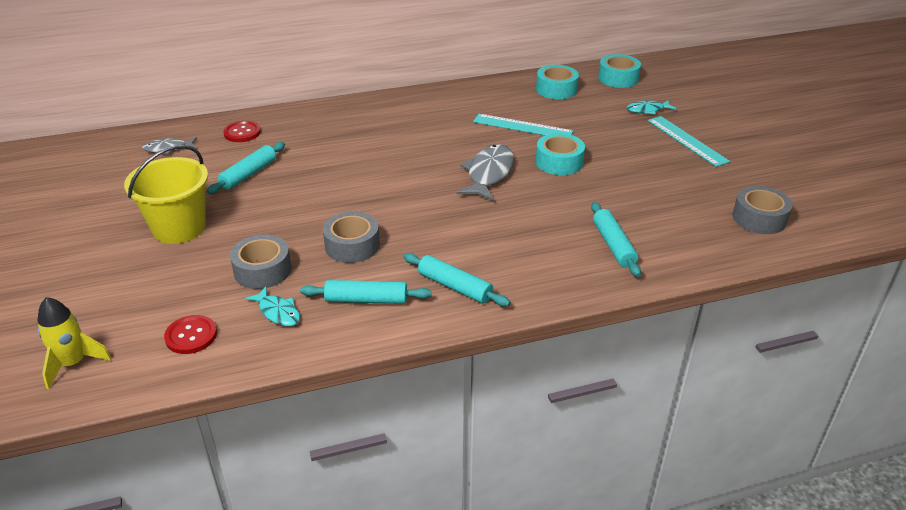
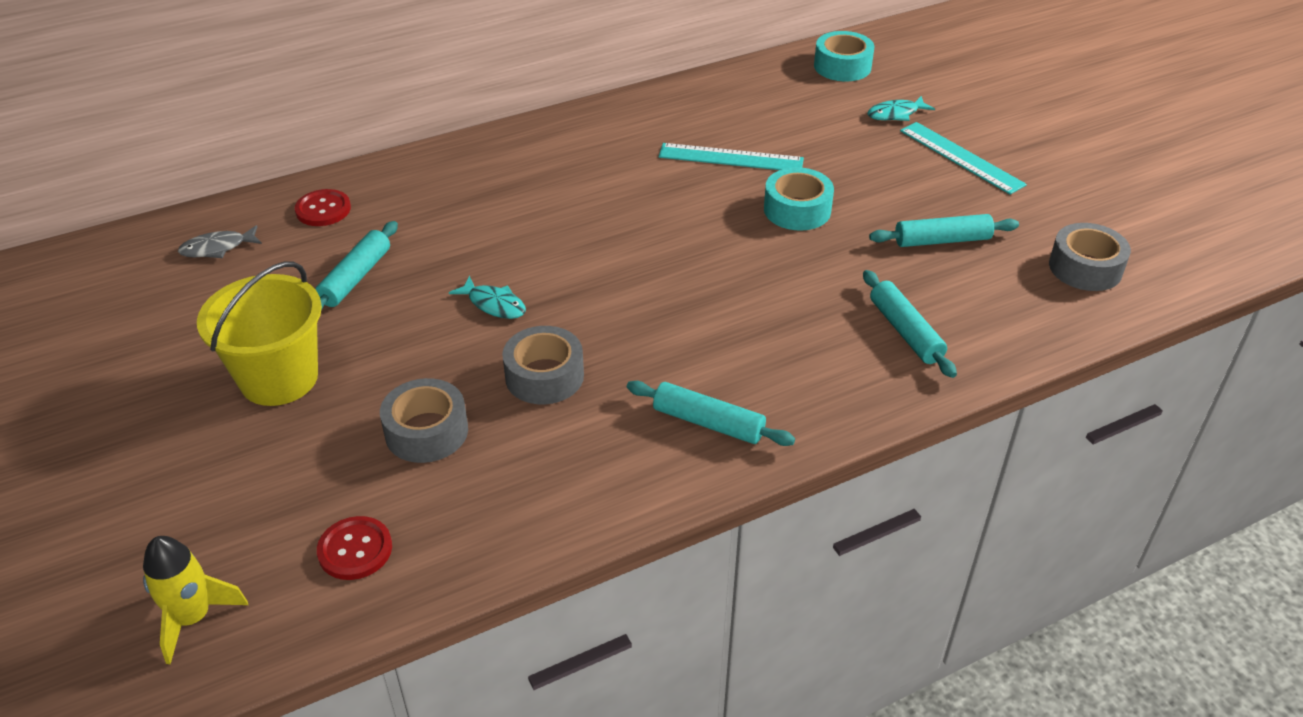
camera: 10 degrees left, 5 degrees up
turquoise fish [245,287,300,326] -> turquoise fish moved to [449,276,526,319]
turquoise rolling pin [300,280,431,304] -> turquoise rolling pin moved to [869,214,1019,247]
grey fish [457,144,514,201] -> none
turquoise tape [536,65,579,99] -> none

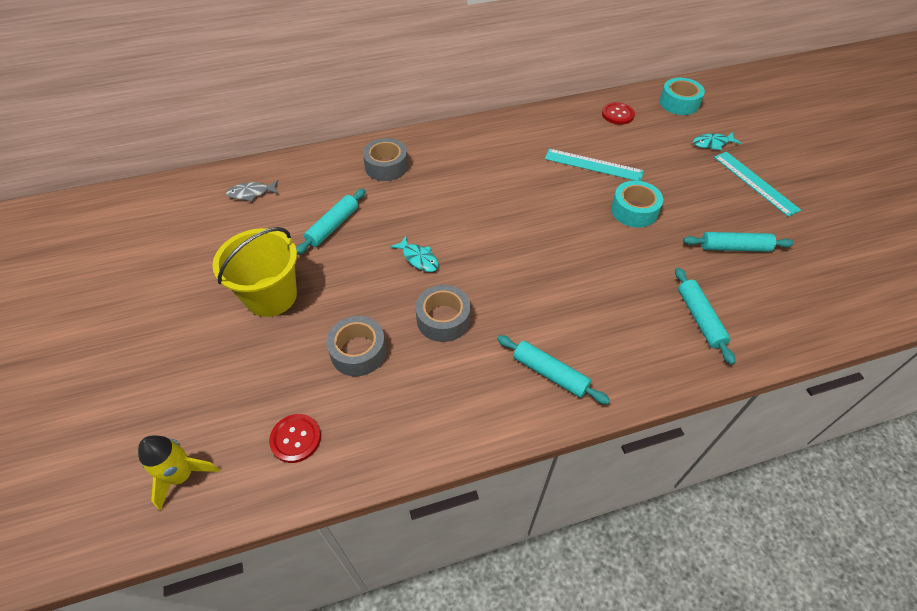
camera: 10 degrees right, 10 degrees up
red button [295,189,351,226] -> red button moved to [602,102,635,125]
grey tape [1049,223,1131,291] -> grey tape moved to [363,138,408,181]

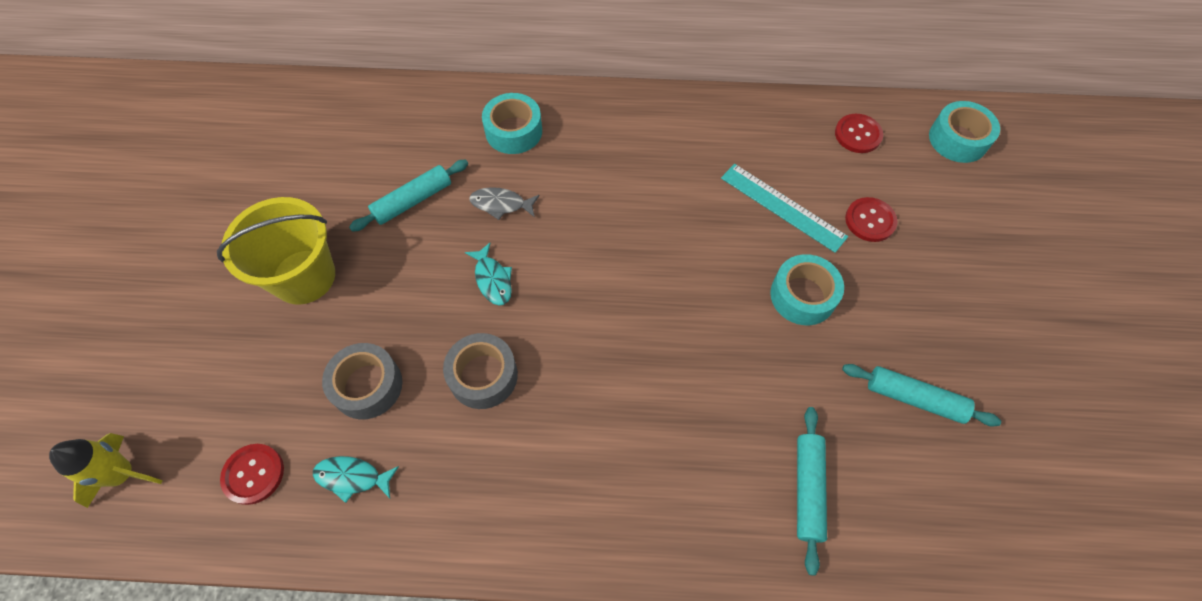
camera: 20 degrees right, 10 degrees up
grey fish [226,180,279,202] -> grey fish moved to [469,187,540,220]
grey tape [363,138,408,181] -> turquoise tape [482,93,542,154]
turquoise rolling pin [497,335,610,404] -> none
turquoise fish [693,132,741,150] -> turquoise fish moved to [313,456,399,503]
turquoise ruler [714,152,801,217] -> none
none -> red button [845,197,898,242]

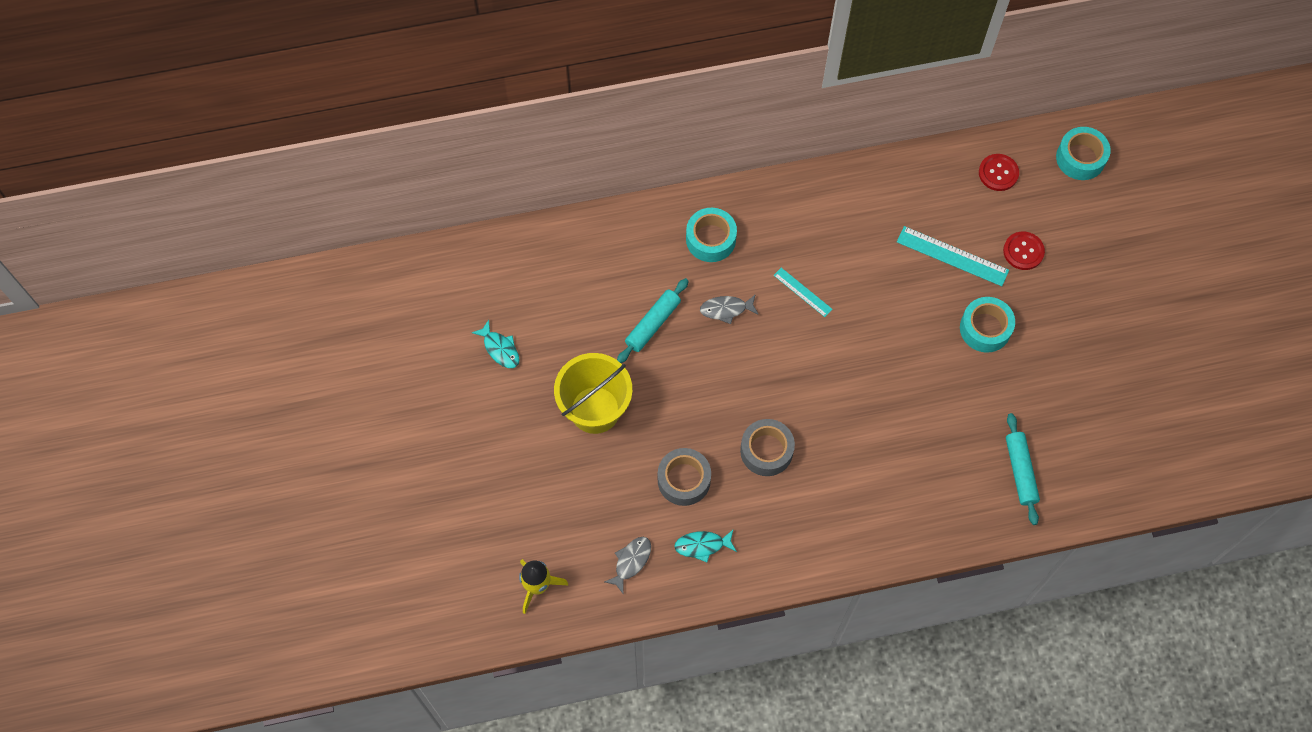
camera: 15 degrees left, 5 degrees up
red button [220,444,284,505] -> grey fish [604,537,651,595]
turquoise fish [465,243,512,305] -> turquoise fish moved to [472,320,519,368]
turquoise rolling pin [842,364,1001,427] -> none
none -> turquoise ruler [773,268,833,317]

